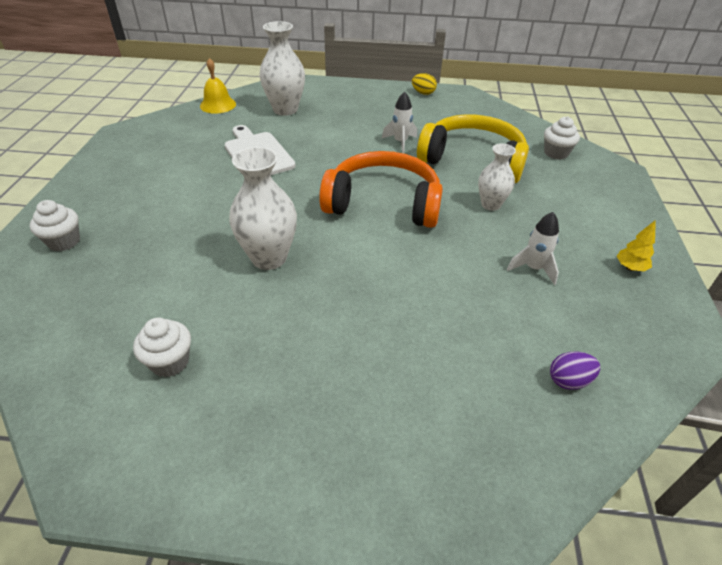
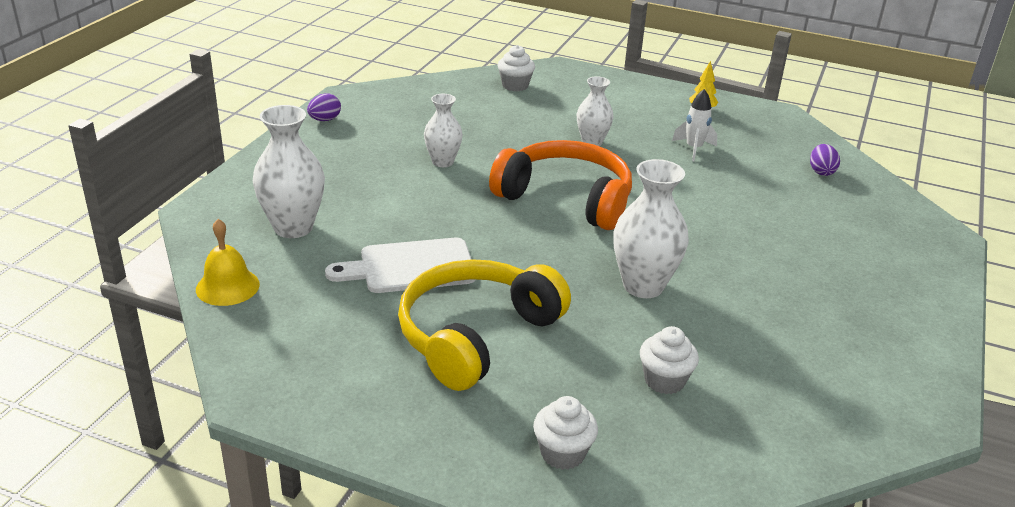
camera: 75 degrees left, 10 degrees down
white cupcake [133,318,191,377] -> white cupcake moved to [640,326,699,394]
orange headphones [319,151,443,228] -> orange headphones turned 90 degrees clockwise [489,140,632,230]
white rocket [382,91,417,154] -> white vase [424,94,463,167]
yellow egg [412,73,437,95] -> purple egg [307,93,341,121]
yellow headphones [417,114,529,183] -> yellow headphones moved to [398,259,571,391]

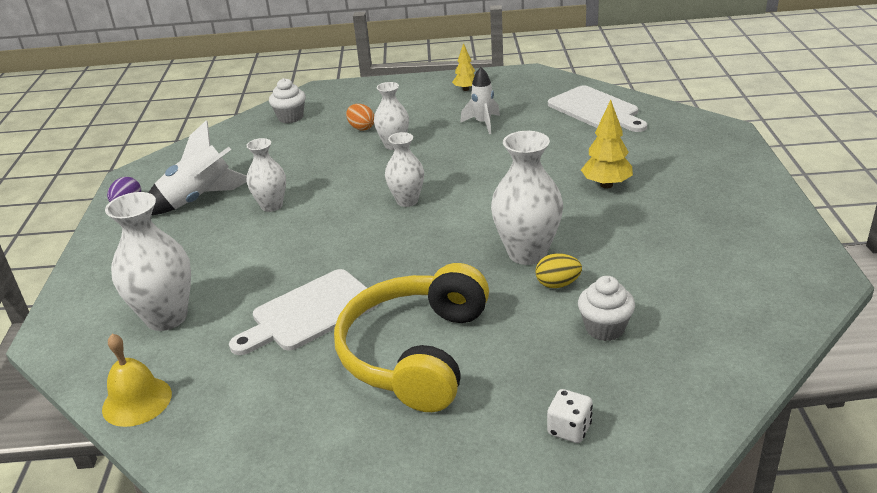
camera: 20 degrees left, 0 degrees up
orange headphones [489,140,632,230] -> white vase [385,132,424,207]
white cupcake [533,396,598,470] -> white dice [547,389,593,443]
purple egg [810,144,840,176] -> white cutting board [548,85,647,132]
none -> white rocket [148,120,247,215]
none -> orange egg [346,104,374,131]
none -> yellow egg [536,253,582,288]
none -> yellow tree [581,100,633,189]

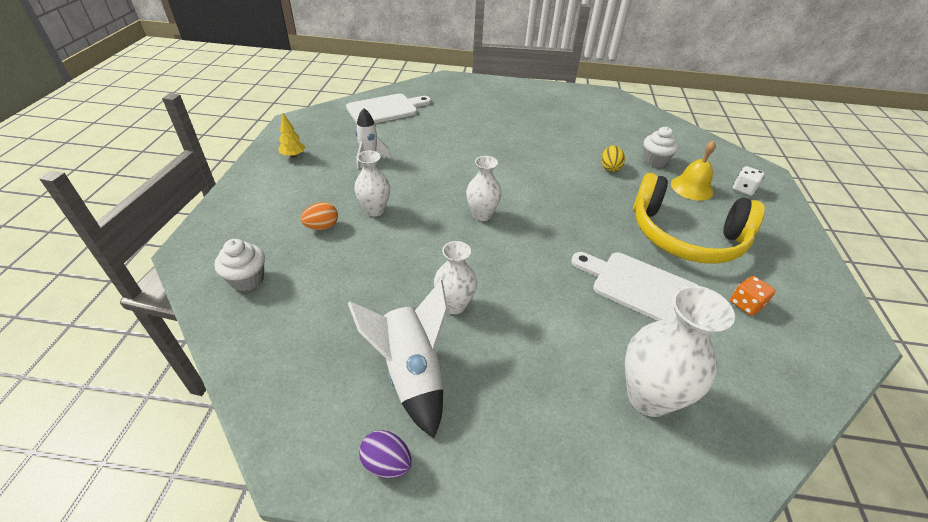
camera: 85 degrees left, 10 degrees up
yellow bell [102,334,172,427] -> yellow bell moved to [671,140,716,201]
white cutting board [229,269,379,355] -> white cutting board turned 150 degrees clockwise [571,252,699,321]
white vase [491,131,563,265] -> none
yellow tree [581,100,633,189] -> none
none -> orange dice [730,276,775,316]

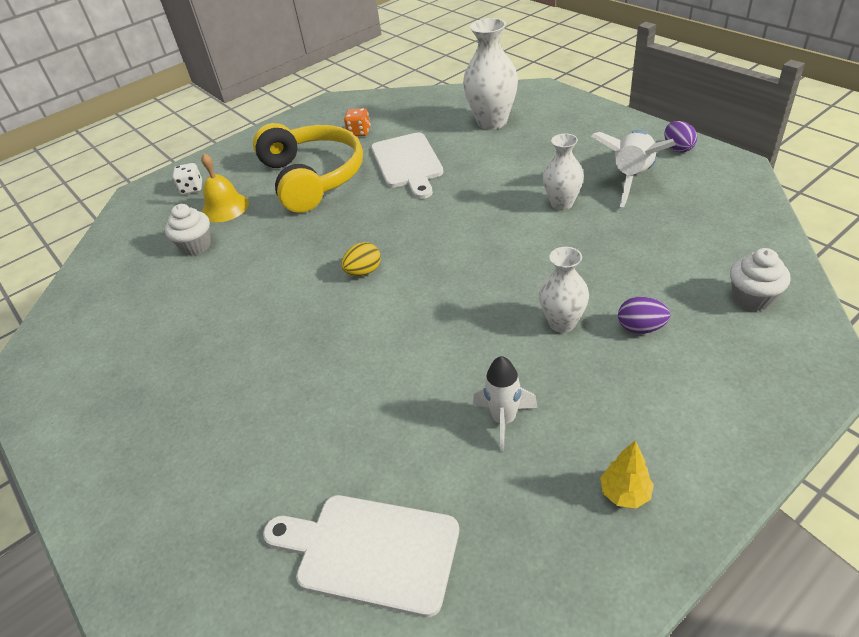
camera: 130 degrees left, 0 degrees up
orange egg [300,202,338,230] -> purple egg [618,297,670,334]
white vase [466,156,502,221] -> none
yellow egg [601,145,625,172] -> yellow egg moved to [341,242,381,276]

